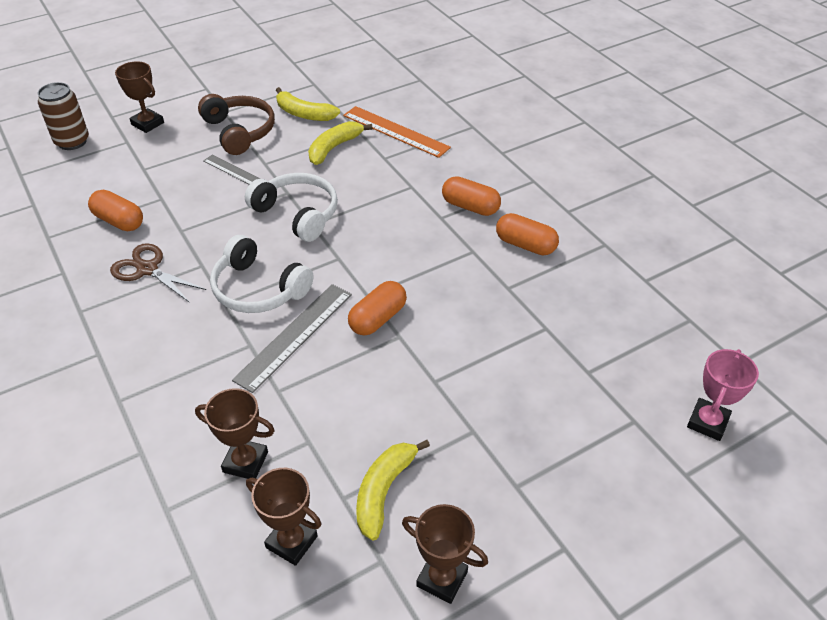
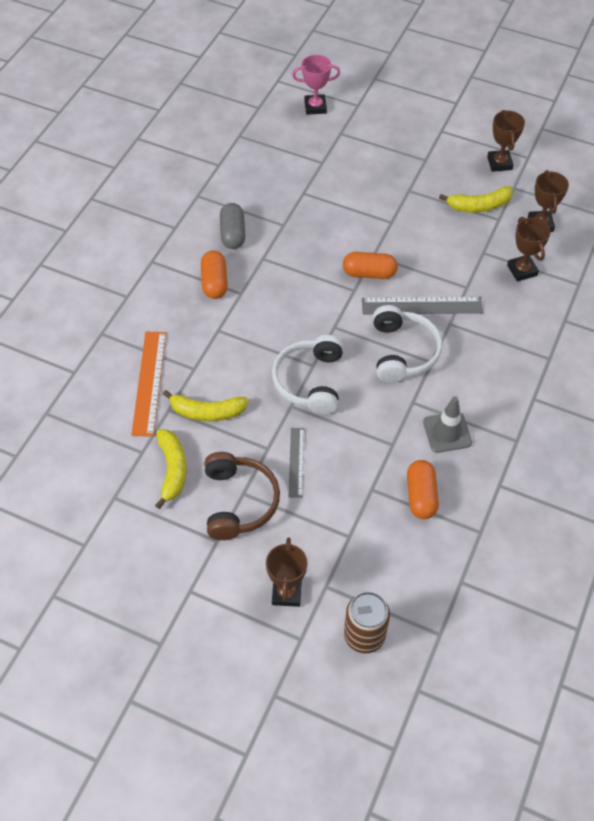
camera: 125 degrees left, 10 degrees up
brown scissors [110,243,206,303] -> grey traffic cone [423,396,472,453]
brown headphones [198,94,275,155] -> brown headphones turned 150 degrees clockwise [205,452,280,540]
orange capsule [496,213,559,255] -> grey capsule [220,203,245,249]

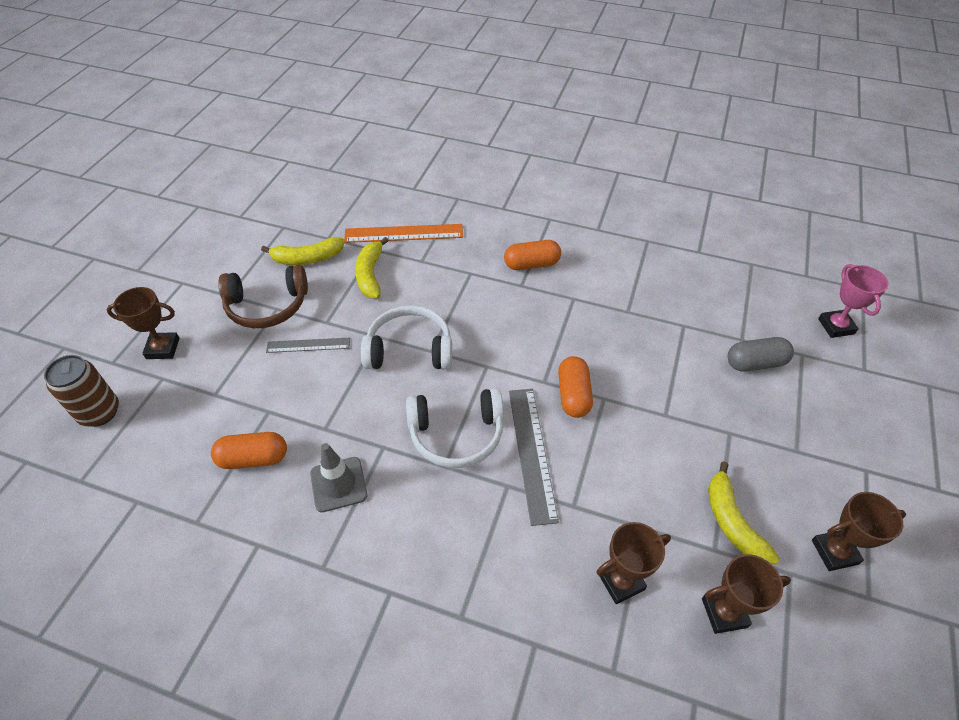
camera: 85 degrees right, 5 degrees down
grey capsule [220,203,245,249] -> grey capsule moved to [728,337,794,372]

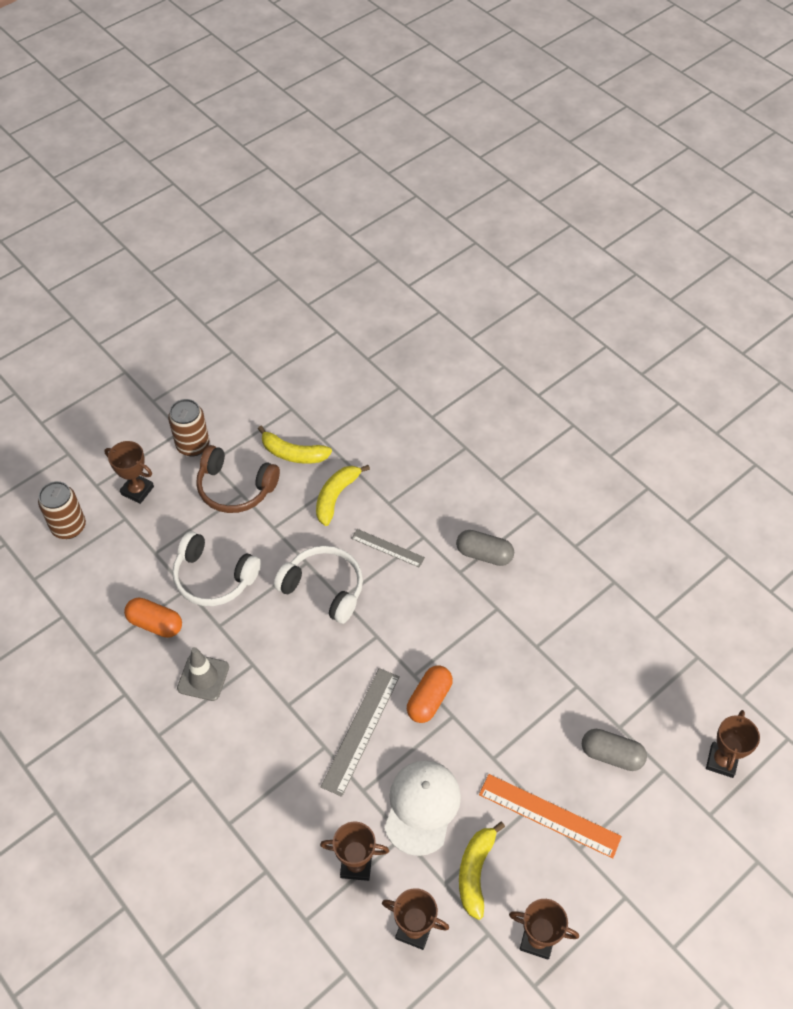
camera: 30 degrees right, 5 degrees up
grey ruler [266,338,350,353] -> grey ruler moved to [351,529,425,568]
orange ruler [344,224,463,243] -> orange ruler moved to [479,774,622,858]
white headphones [406,388,504,468] -> white headphones moved to [172,531,261,606]
orange capsule [504,240,561,270] -> grey capsule [456,530,514,566]
pink trophy [818,264,888,338] -> brown trophy [706,710,760,778]
none -> brown can [168,399,209,456]
none -> white cap [384,760,461,856]

